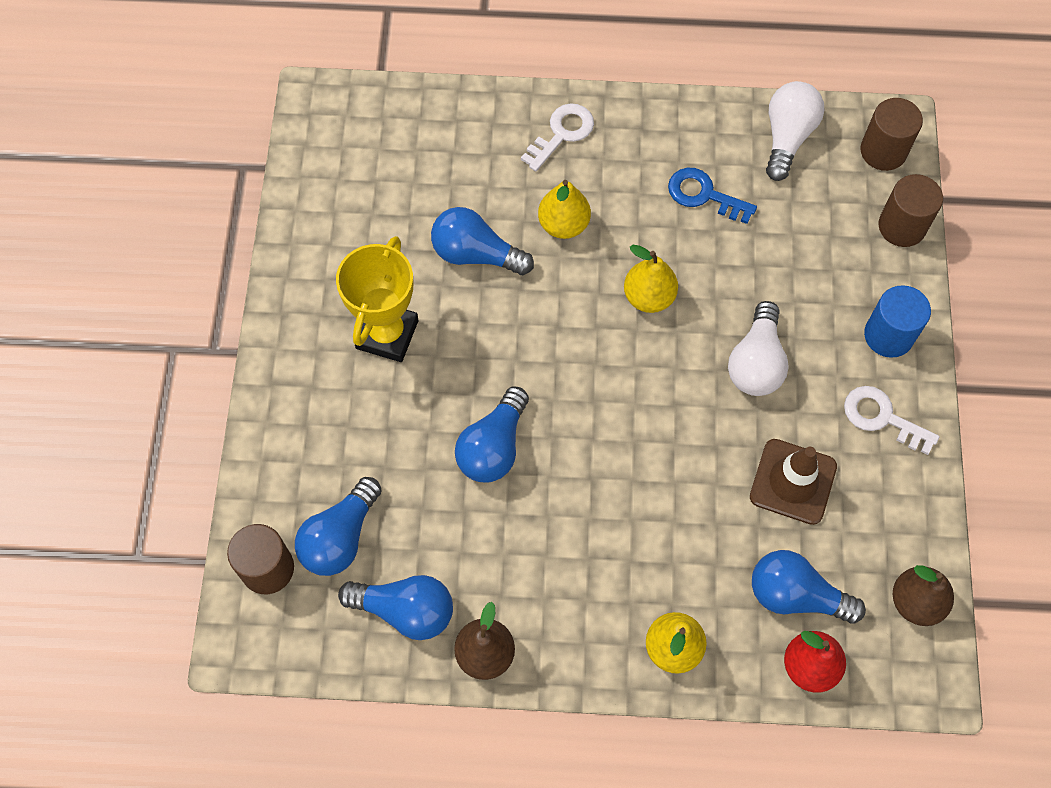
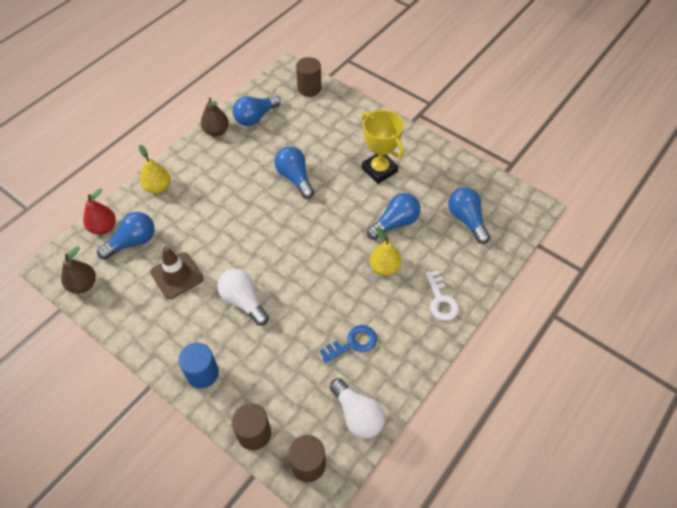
camera: 125 degrees right, 10 degrees down
blue light bulb [295,477,382,576] -> blue light bulb moved to [448,188,490,244]
yellow pear [624,245,678,313] -> none
white key [844,386,940,455] -> none

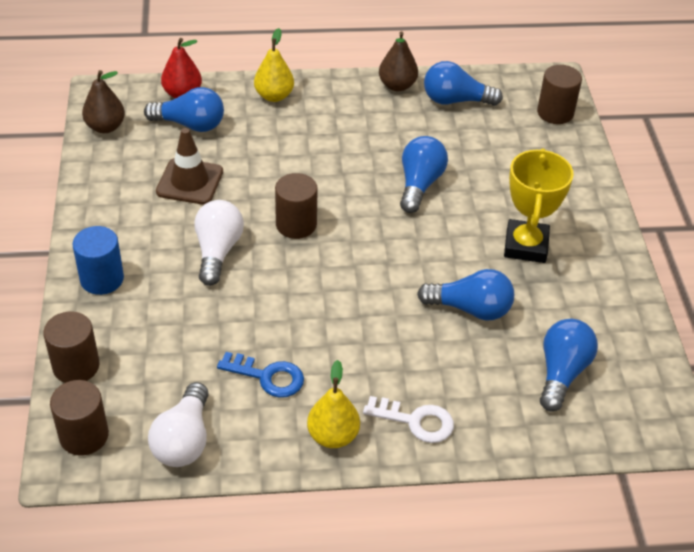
camera: 45 degrees right, 10 degrees down
yellow pear [369,227,402,276] -> yellow pear moved to [307,360,360,448]
white key [425,270,459,321] -> white key turned 105 degrees counterclockwise [363,396,454,443]
none -> brown cylinder [275,173,318,239]

